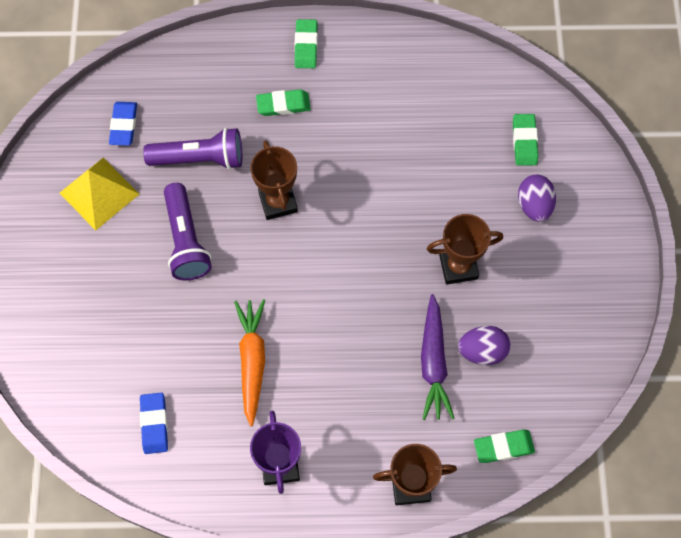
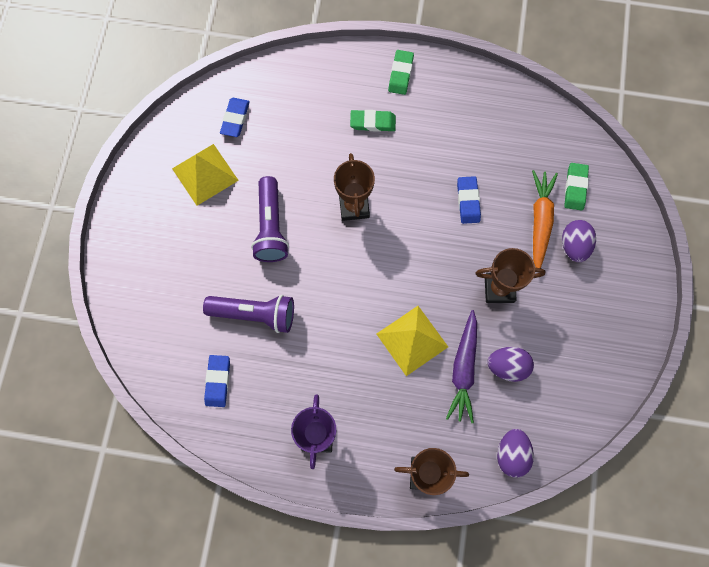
camera: 10 degrees right, 5 degrees up
purple flashlight [143,128,242,170] -> purple flashlight moved to [203,295,294,333]
orange carrot [234,299,265,426] -> orange carrot moved to [532,170,558,268]
green eraser [474,429,535,463] -> purple egg [497,429,534,478]
none -> yellow pyramid [377,306,448,376]
none -> blue eraser [457,176,481,224]

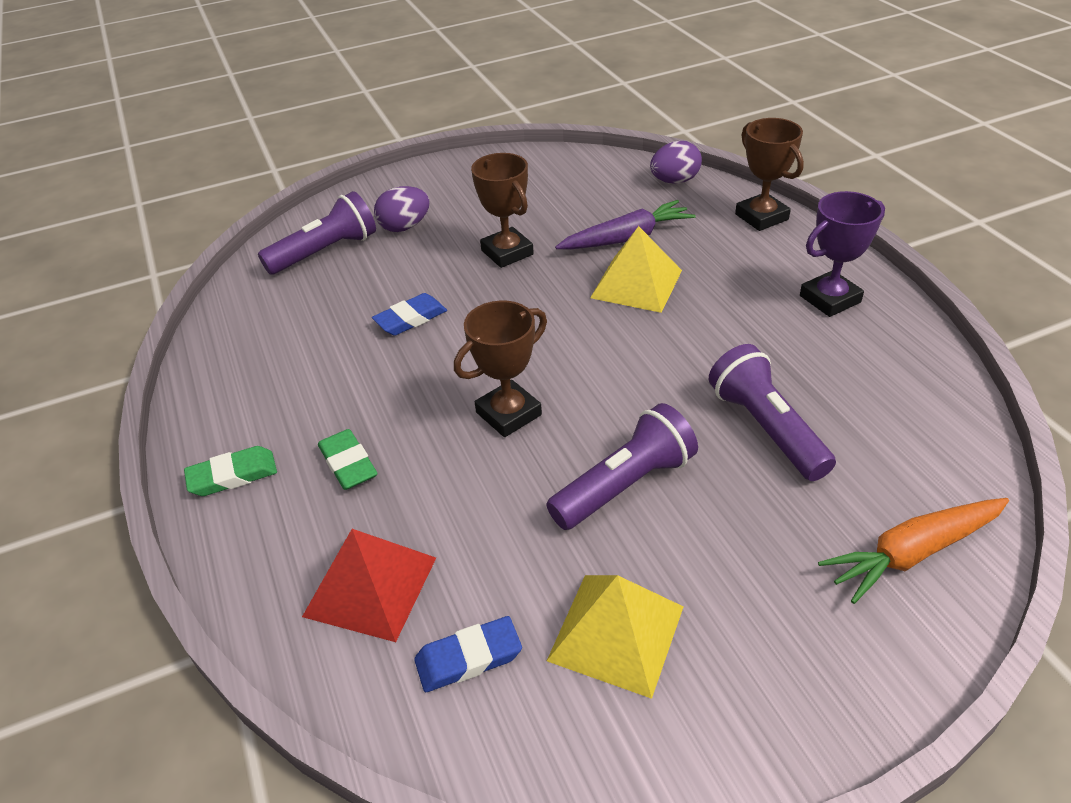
camera: 120 degrees left, 30 degrees down
blue eraser [204,355,230,407] -> none
purple egg [487,347,534,382] -> none
orange carrot [532,170,558,268] -> orange carrot moved to [818,498,1009,604]
green eraser [564,163,589,211] -> purple flashlight [258,191,376,275]
none -> red pyramid [302,529,436,642]

